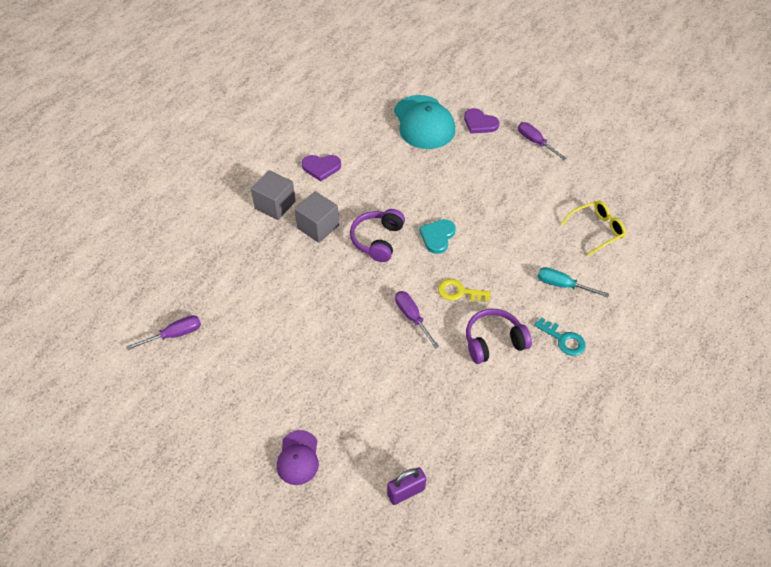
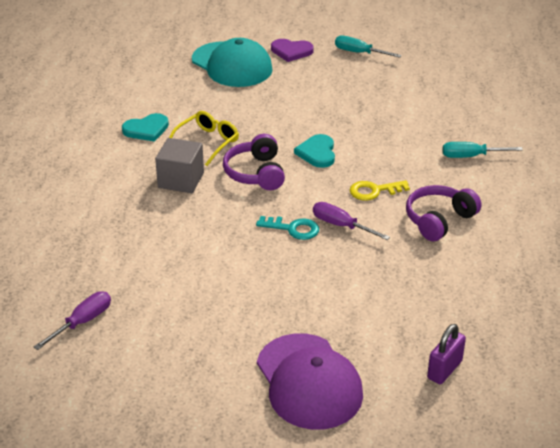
camera: 25 degrees left, 15 degrees down
grey cube [251,170,296,220] -> none
purple cap [277,430,319,485] -> purple cap [257,333,363,430], size x1.83
purple heart [302,155,341,181] -> turquoise heart [122,113,169,142]
purple screwdriver [518,122,567,160] -> turquoise screwdriver [335,35,402,58]
turquoise key [534,317,586,356] -> turquoise key moved to [256,216,319,240]
yellow glasses [561,201,626,256] -> yellow glasses moved to [169,111,239,166]

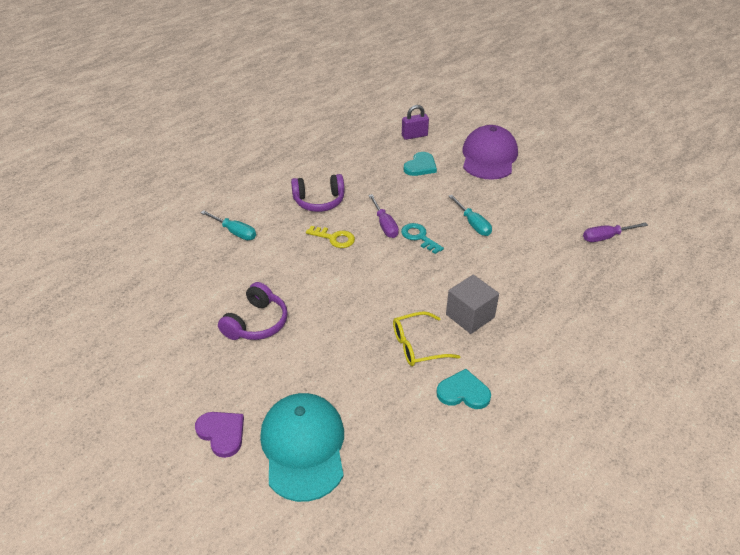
camera: 145 degrees left, 5 degrees up
purple headphones [223,134,285,190] -> purple headphones moved to [218,282,288,340]
turquoise heart [294,134,335,168] -> turquoise heart moved to [404,152,437,176]
turquoise screwdriver [335,35,402,58] -> turquoise screwdriver moved to [449,195,492,236]

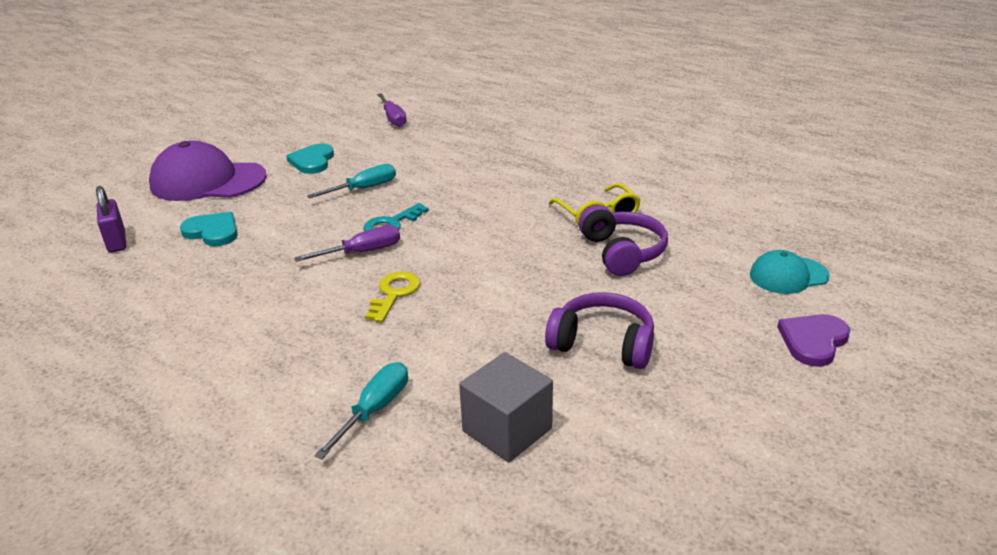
camera: 95 degrees left, 10 degrees down
turquoise cap [260,393,344,502] -> turquoise cap [750,250,830,294], size x0.55
purple headphones [291,174,344,212] -> purple headphones moved to [579,205,668,276]
turquoise heart [436,369,491,409] -> turquoise heart moved to [286,144,334,174]
grey cube [446,275,499,334] -> grey cube moved to [459,352,553,463]

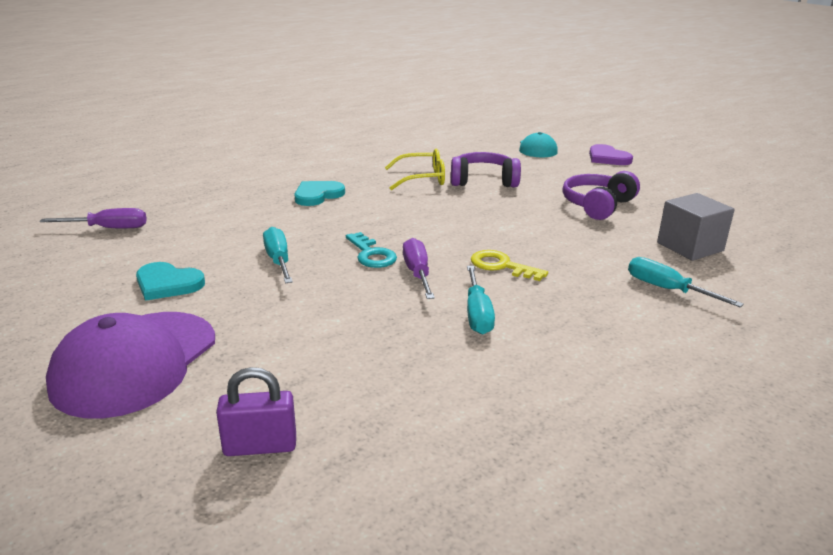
camera: 75 degrees left, 5 degrees down
turquoise heart [180,212,238,246] -> turquoise heart moved to [295,181,345,206]
none -> turquoise screwdriver [467,266,495,335]

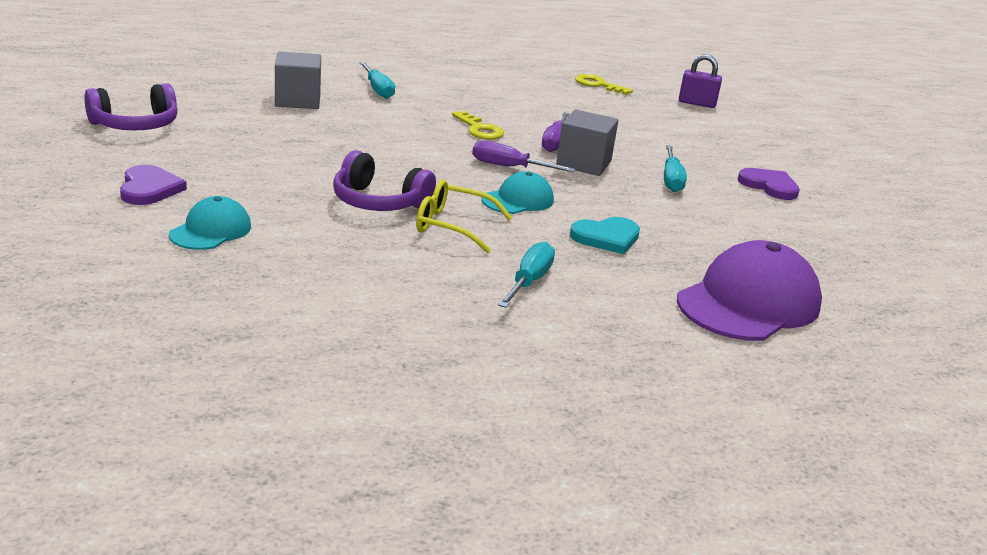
camera: 160 degrees left, 0 degrees up
purple screwdriver [40,208,147,228] -> purple screwdriver moved to [472,140,576,172]
purple cap [46,312,215,419] -> purple cap moved to [677,240,822,341]
turquoise heart [136,262,205,301] -> purple heart [738,168,800,200]
turquoise key [346,232,397,268] -> grey cube [556,110,618,176]
turquoise screwdriver [467,266,495,335] -> turquoise screwdriver moved to [498,242,555,308]
purple headphones [563,171,640,220] -> purple headphones moved to [84,83,178,131]
none -> turquoise cap [481,172,554,214]
none -> yellow key [575,74,633,95]

